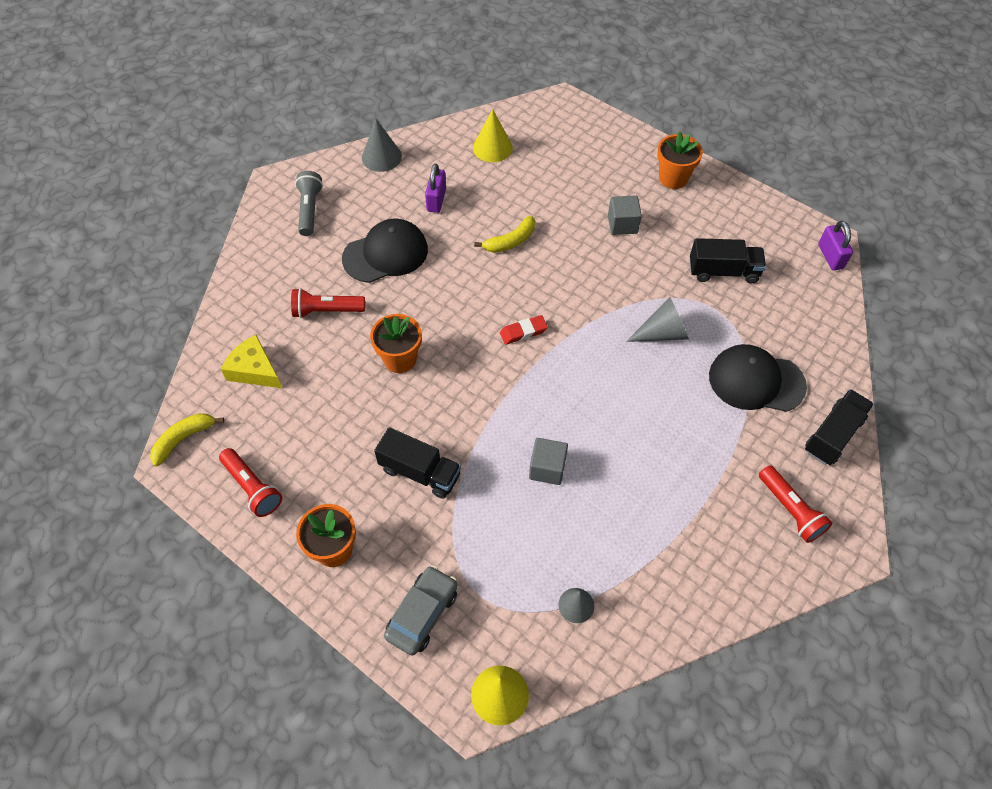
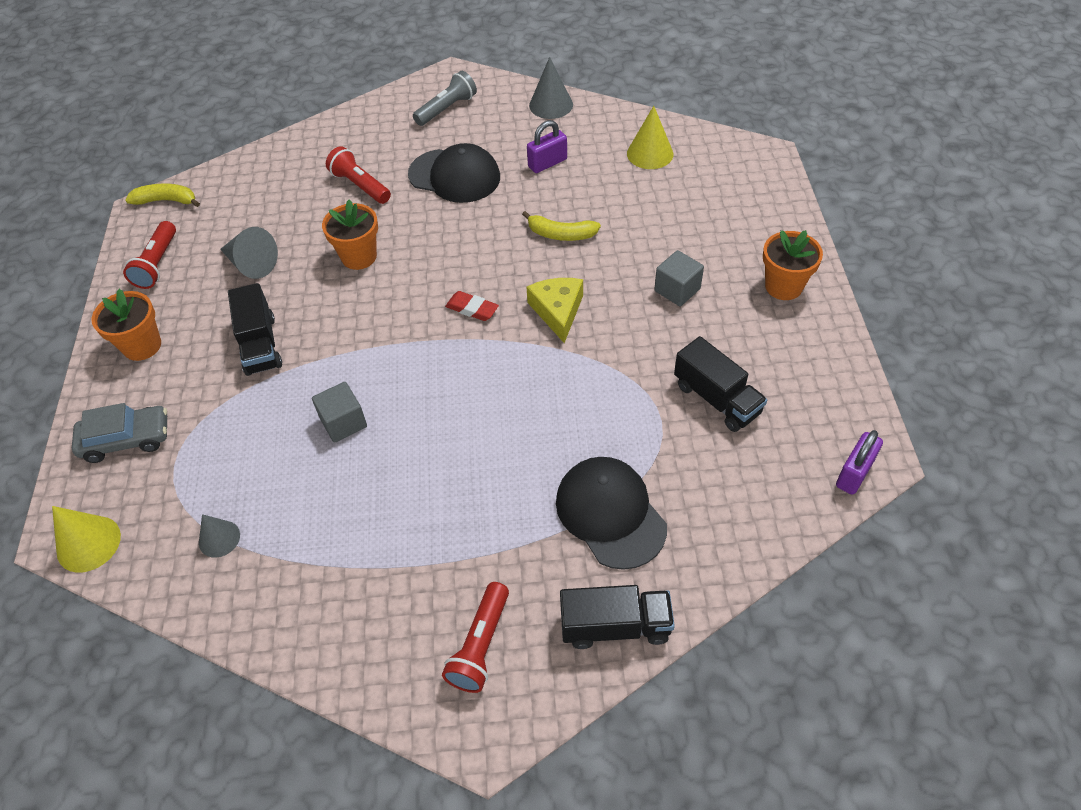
camera: 50 degrees right, 5 degrees down
yellow cheese [221,335,282,388] -> yellow cheese moved to [526,278,583,343]
grey cone [626,297,689,342] -> grey cone moved to [220,227,278,279]

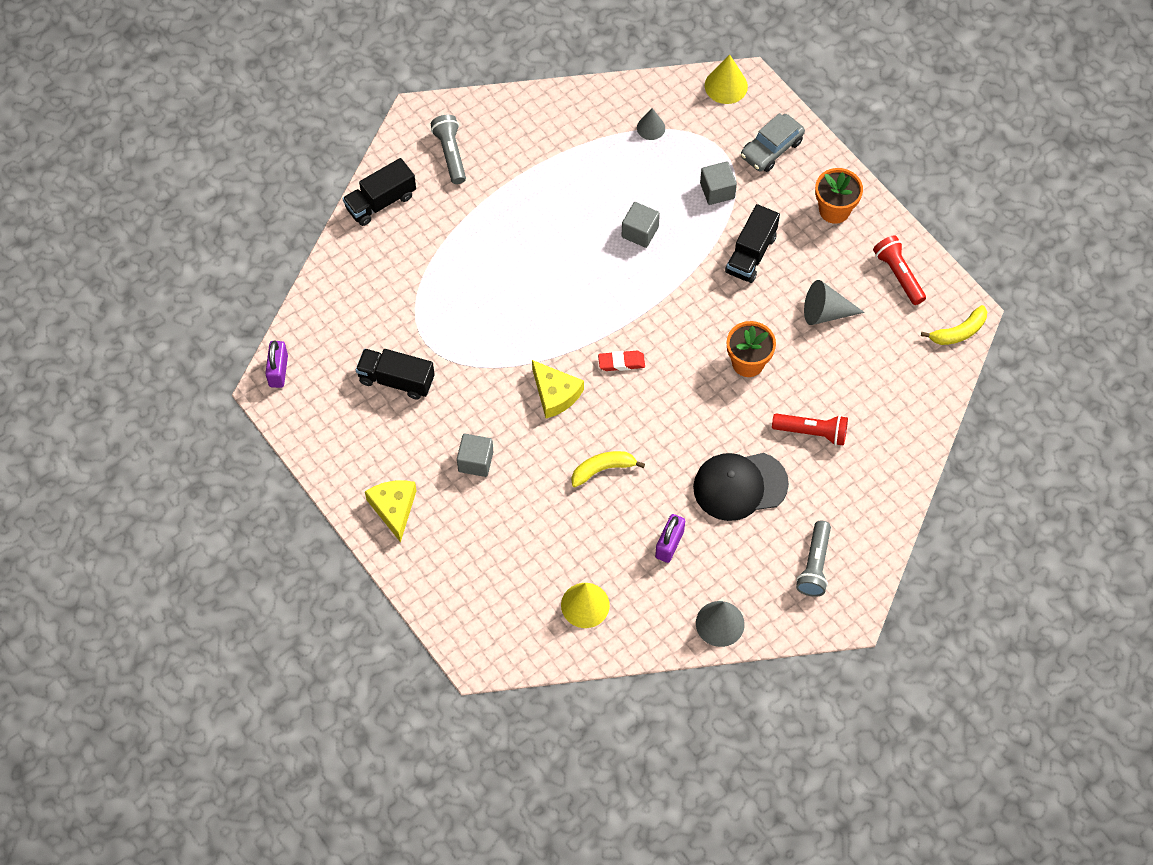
camera: 145 degrees right, 10 degrees up
black truck [228,283,282,376] -> black truck turned 105 degrees counterclockwise [725,204,780,283]
red flashlight [442,582,509,693] -> grey flashlight [431,115,466,184]
black cap [556,457,667,570] -> none
orange flower pot [763,230,823,300] -> yellow cheese [365,480,417,543]
none -> grey cube [700,161,737,205]

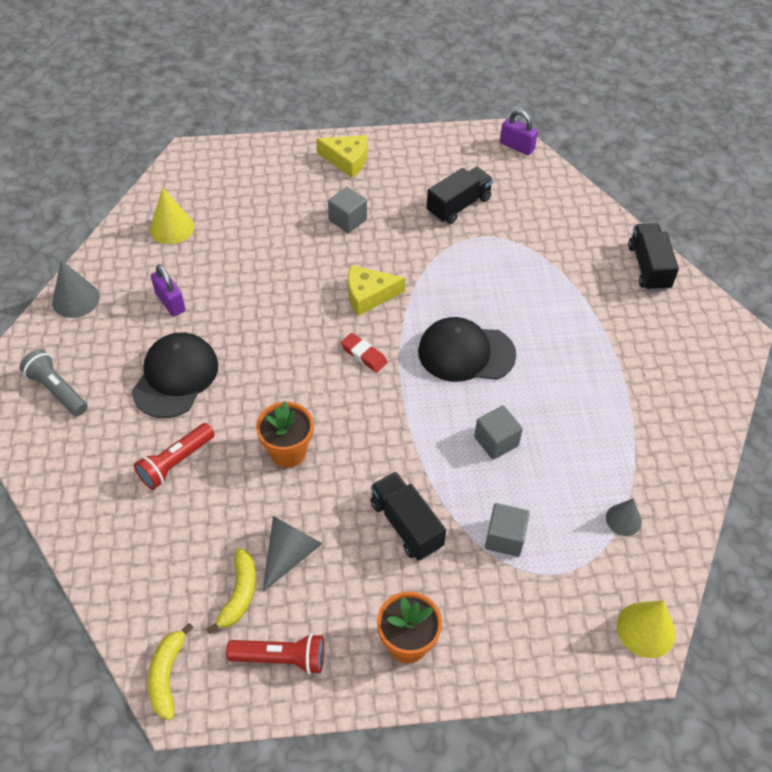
camera: 120 degrees right, 10 degrees down
grey flashlight [431,115,466,184] -> none
yellow banana [572,451,645,487] -> yellow banana moved to [207,548,256,634]
red eraser [598,351,645,371] -> red eraser turned 75 degrees counterclockwise [341,333,388,372]
grey car [741,113,805,172] -> none
none -> black cap [418,317,516,382]

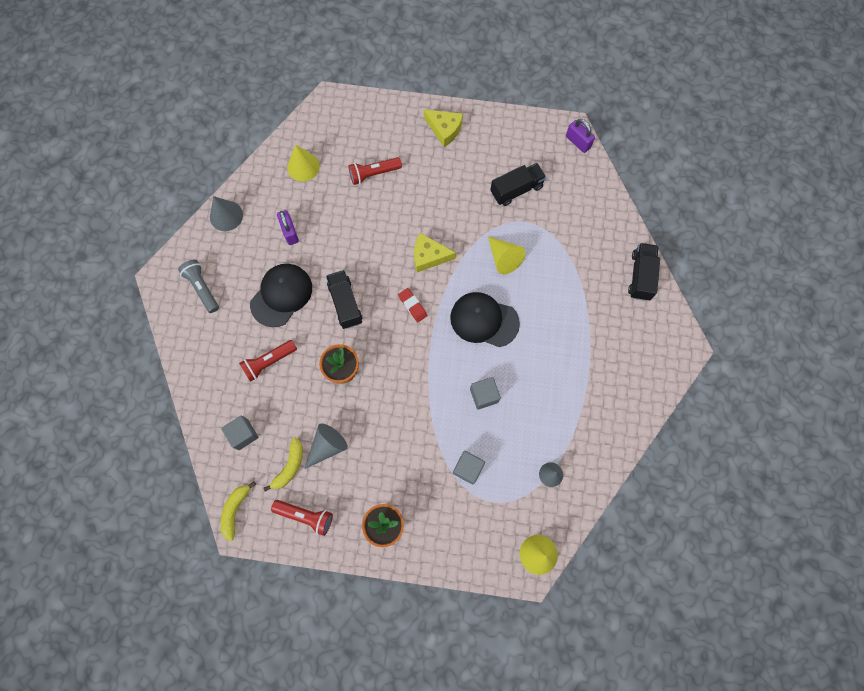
camera: 15 degrees right, 20 degrees up
grey cube [328,187,367,233] -> grey cube moved to [221,416,258,450]
black truck [371,472,446,561] -> black truck moved to [326,270,362,329]
none -> red flashlight [348,157,402,185]
none -> yellow cone [488,236,526,274]

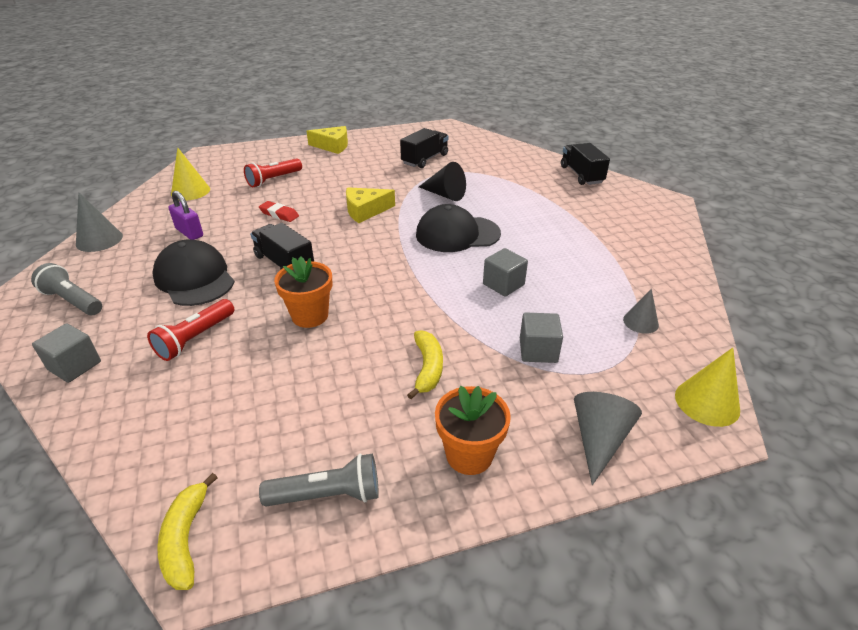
camera: 25 degrees left, 35 degrees down
grey cube [221,416,258,450] -> grey cube moved to [32,323,101,383]
black cap [250,264,312,327] -> black cap turned 45 degrees counterclockwise [152,239,235,306]
yellow banana [263,437,303,491] -> yellow banana moved to [407,330,443,399]
red flashlight [271,500,333,536] -> grey flashlight [259,454,379,506]
grey cone [305,423,348,469] -> grey cone moved to [574,392,642,485]
red eraser [398,288,428,322] -> red eraser moved to [259,201,299,222]
yellow cone [488,236,526,274] -> black cone [419,162,466,201]
purple padlock [566,119,595,153] -> none

